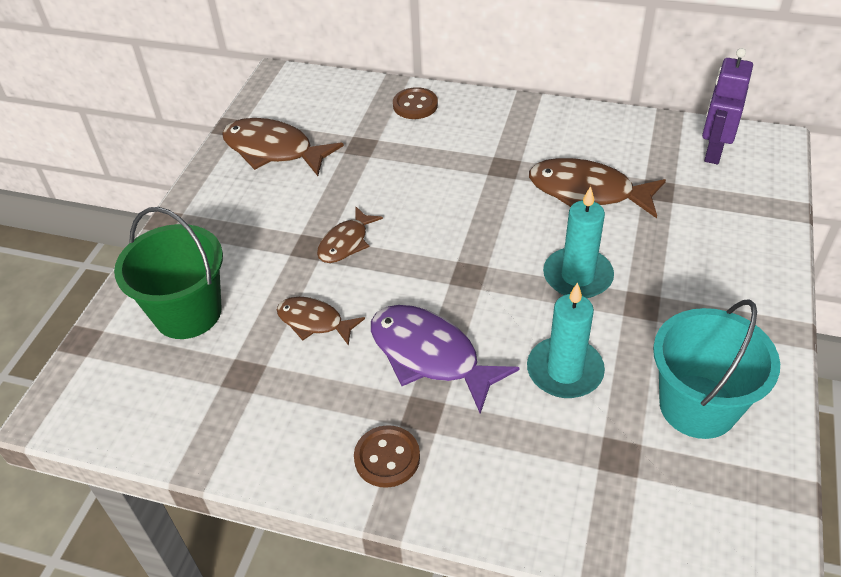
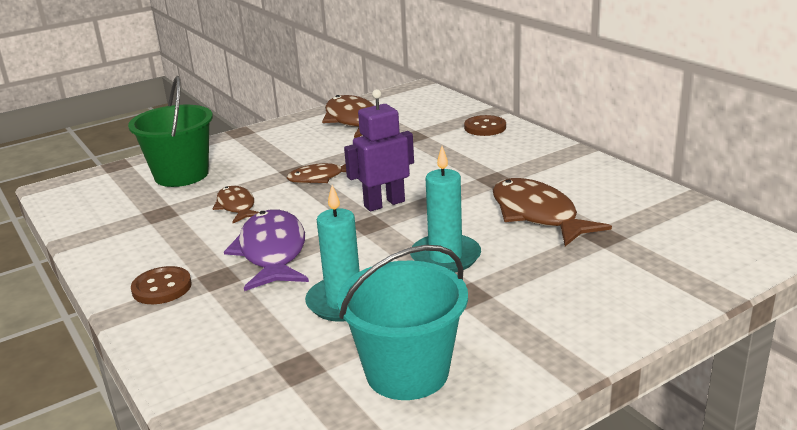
camera: 40 degrees right, 20 degrees down
purple robot [702,48,753,164] -> purple robot moved to [344,89,414,211]

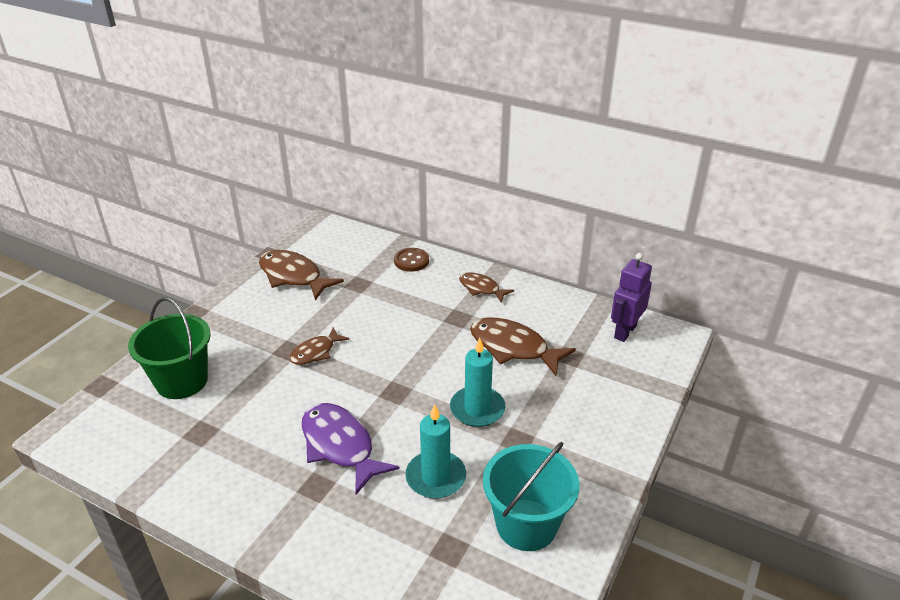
camera: 30 degrees left, 10 degrees up
brown button [131,266,192,304] -> none
brown fish [212,186,259,223] -> brown fish moved to [459,272,514,302]
purple robot [344,89,414,211] -> purple robot moved to [611,253,652,342]

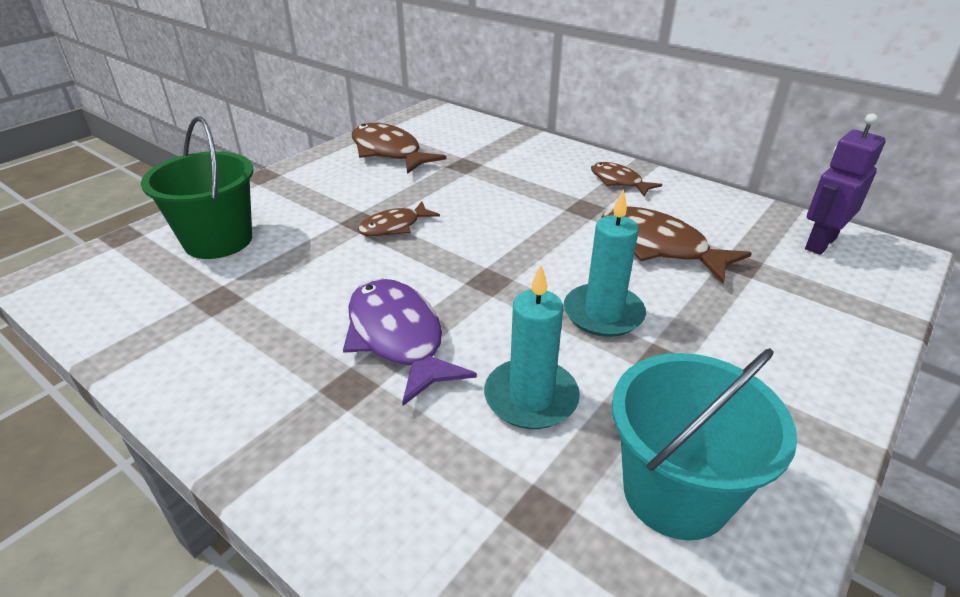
camera: 10 degrees right, 0 degrees up
brown button [394,248,429,272] -> none

